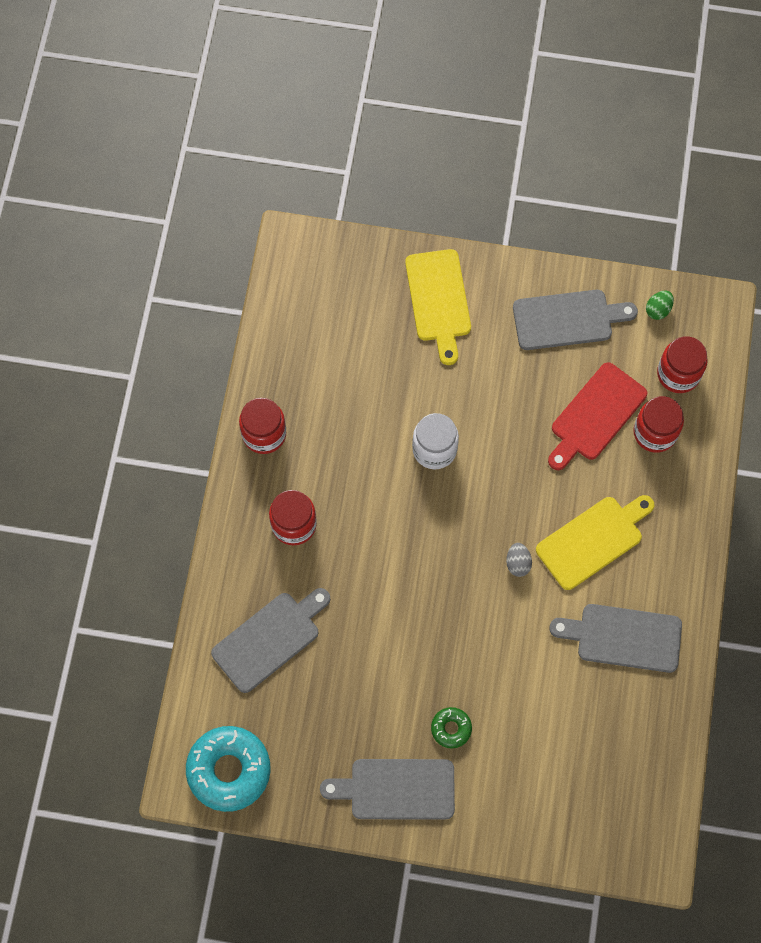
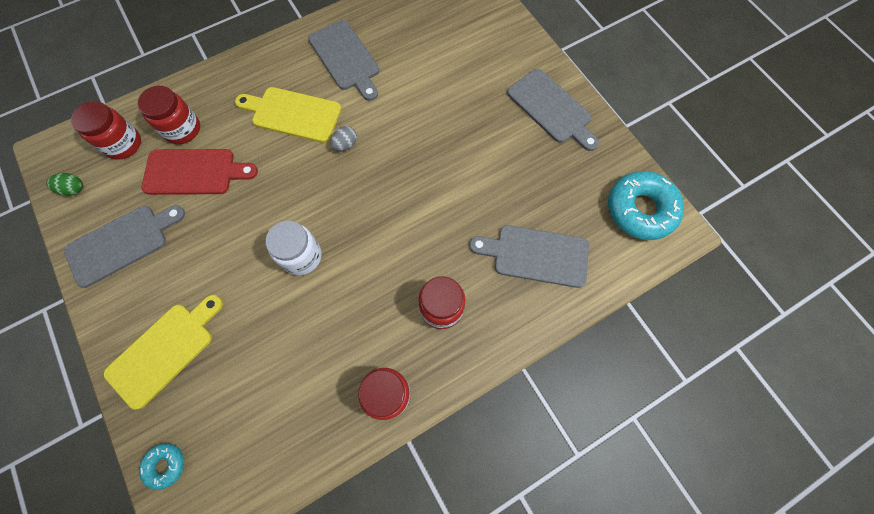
camera: 130 degrees left, 0 degrees up
green donut [431,707,472,749] -> none
grey cutting board [513,290,638,350] -> grey cutting board turned 105 degrees clockwise [64,205,185,288]
none -> turquoise donut [139,443,184,490]

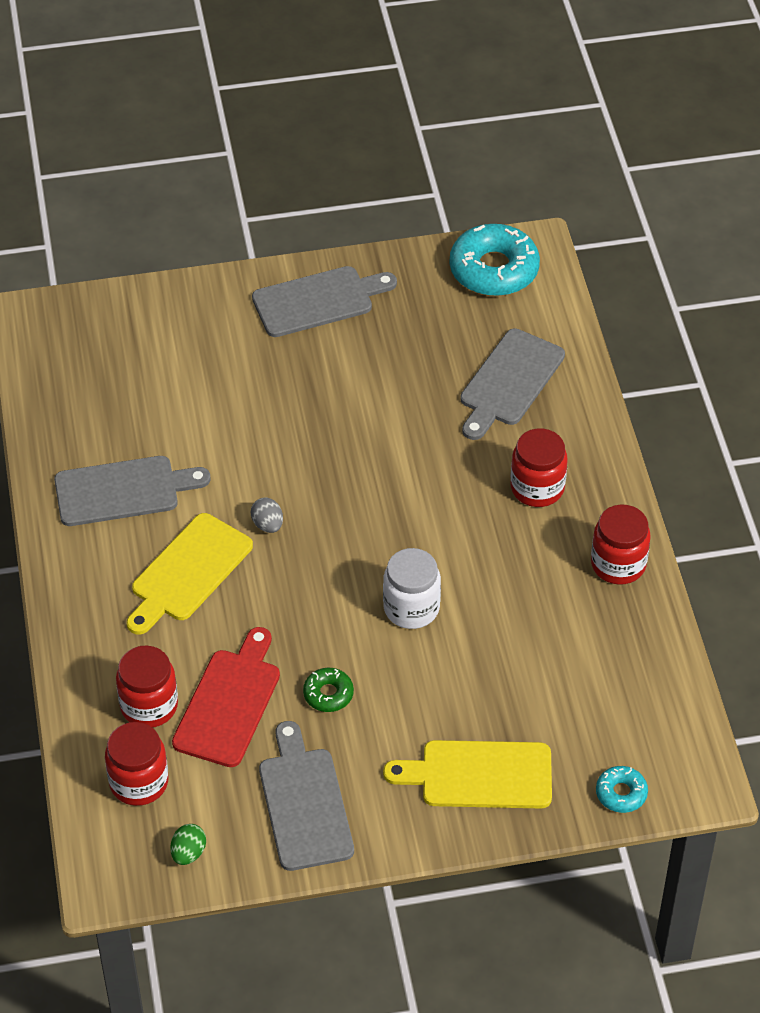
camera: 70 degrees left, 20 degrees down
yellow cutting board [104,295,223,410] -> yellow cutting board turned 60 degrees counterclockwise [383,740,552,808]
none -> green donut [303,668,354,712]

